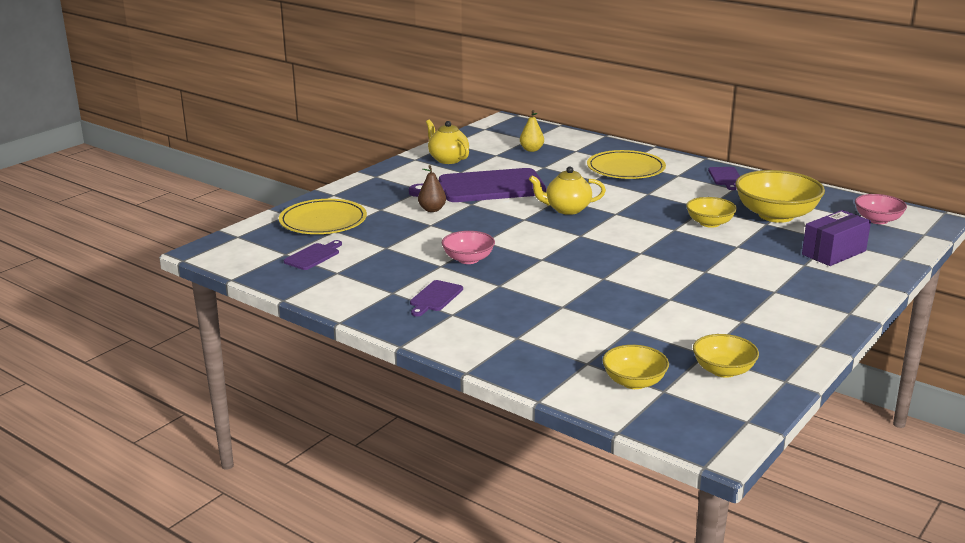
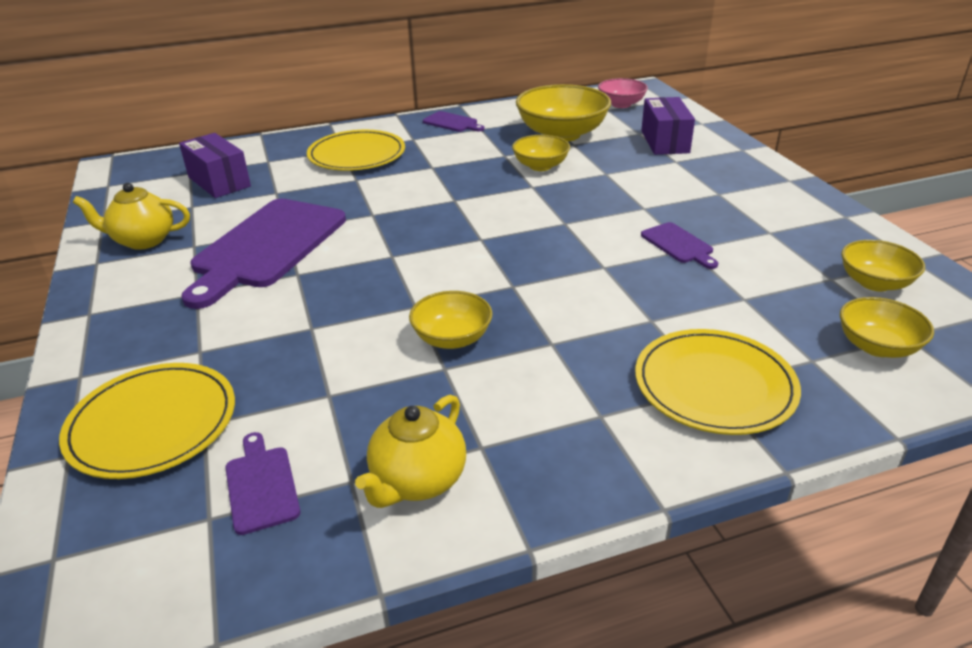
camera: 55 degrees left, 10 degrees up
purple cutting board [410,280,463,316] -> purple cutting board moved to [641,222,718,269]
brown pear [418,165,446,212] -> none
pink bowl [442,231,495,264] -> yellow bowl [409,291,492,349]
yellow pear [520,110,544,152] -> purple box [179,133,251,198]
yellow teapot [529,167,606,215] -> yellow teapot moved to [355,395,466,508]
none -> yellow plate [635,329,801,435]

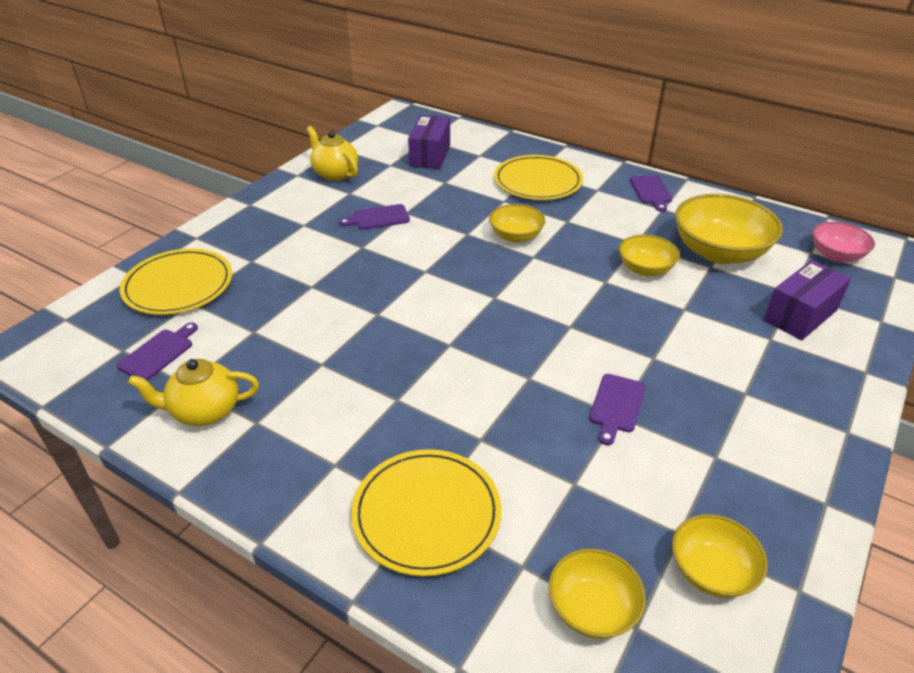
camera: 50 degrees right, 5 degrees up
purple cutting board [181,199,346,309] -> purple cutting board [339,204,410,230], size x0.44
yellow bowl [409,291,492,349] -> yellow bowl moved to [489,204,546,243]

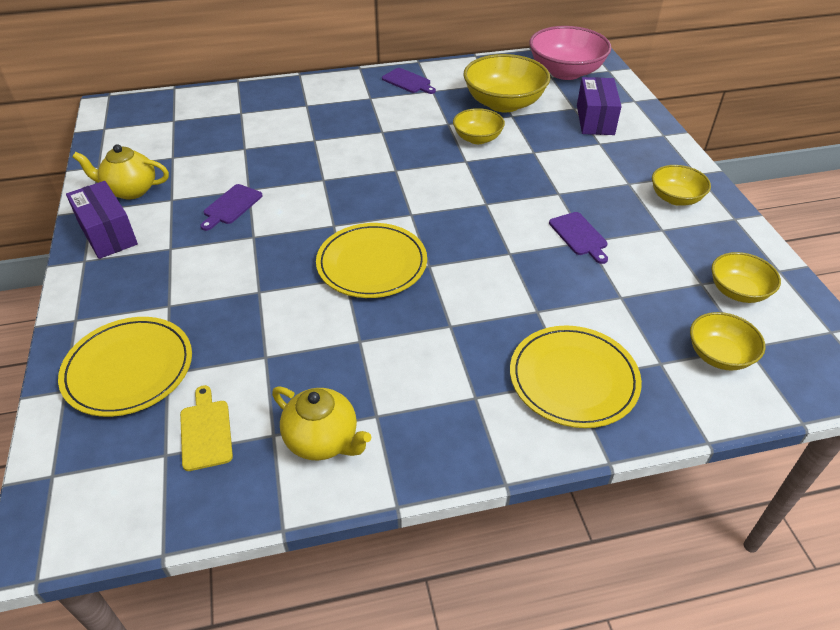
camera: 45 degrees left, 5 degrees up
purple cutting board [117,322,198,381] -> yellow cutting board [180,385,233,471]
yellow teapot [128,359,259,426] -> yellow teapot turned 90 degrees counterclockwise [272,386,371,461]
purple box [408,115,450,169] -> purple box moved to [66,181,138,259]
yellow bowl [489,204,546,243] -> yellow bowl moved to [652,165,711,205]
yellow plate [494,155,583,200] -> yellow plate moved to [316,223,427,298]
pink bowl [812,222,875,262] -> pink bowl [529,26,611,80], size x1.76

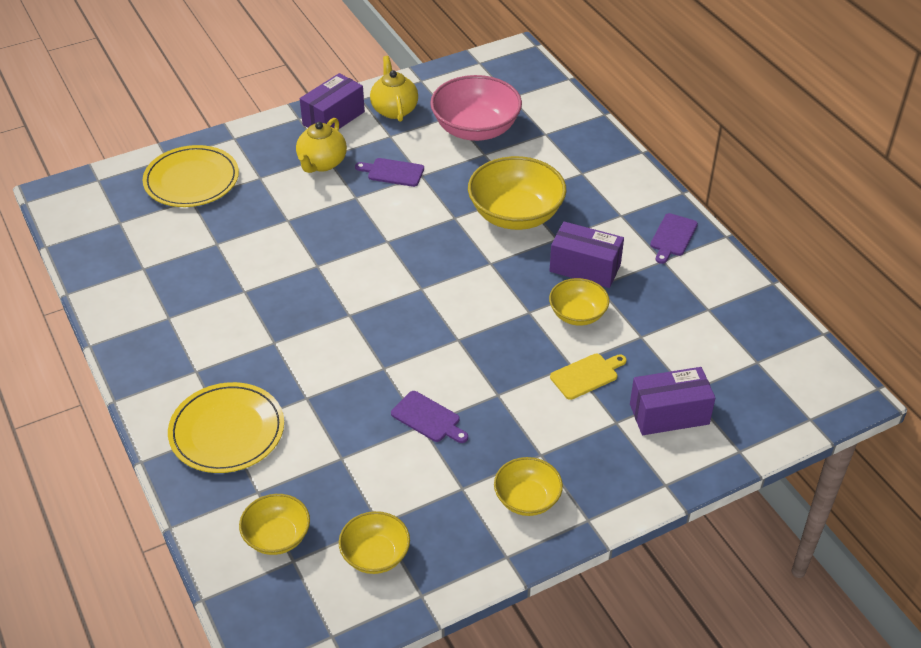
camera: 75 degrees right, 0 degrees up
yellow cutting board [180,385,233,471] -> yellow cutting board moved to [550,354,626,400]
yellow teapot [272,386,371,461] -> yellow teapot moved to [296,118,347,173]
yellow plate [316,223,427,298] -> none
yellow bowl [463,54,550,112] -> yellow bowl moved to [468,156,566,230]
pink bowl [529,26,611,80] -> pink bowl moved to [430,75,522,141]
purple cutting board [549,212,608,264] -> purple cutting board turned 105 degrees counterclockwise [391,391,468,443]
none -> purple box [549,221,624,288]

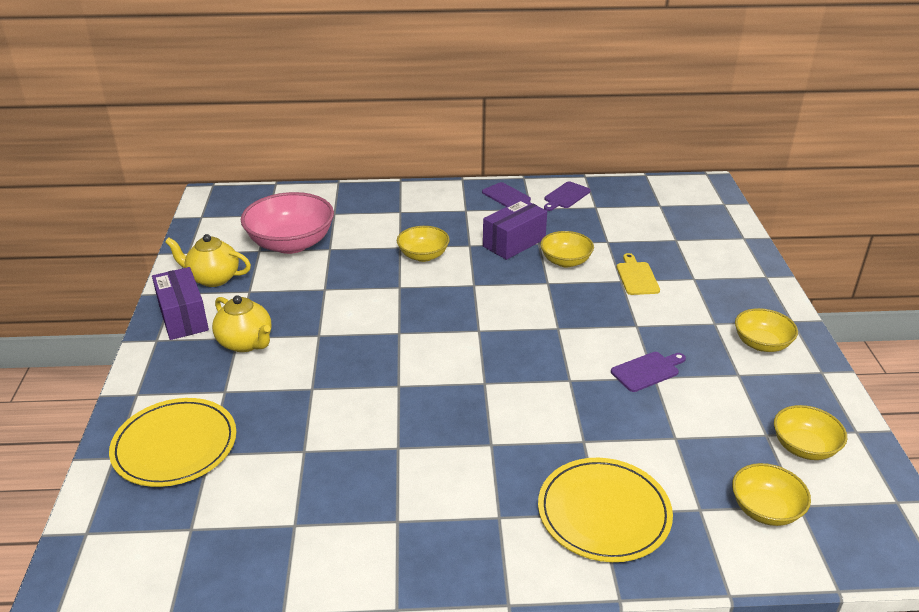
camera: 65 degrees left, 10 degrees down
purple cutting board [355,158,424,187] -> purple cutting board moved to [544,181,591,211]
yellow bowl [468,156,566,230] -> yellow bowl [397,226,450,262], size x0.57
purple box [630,367,715,435] -> none

